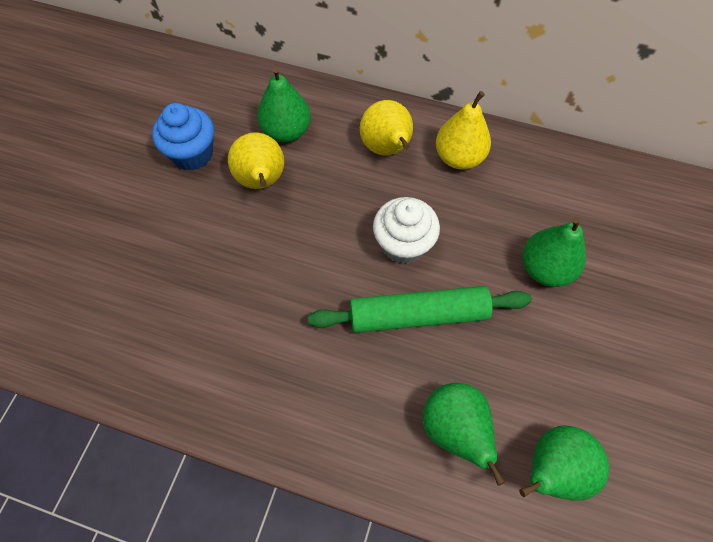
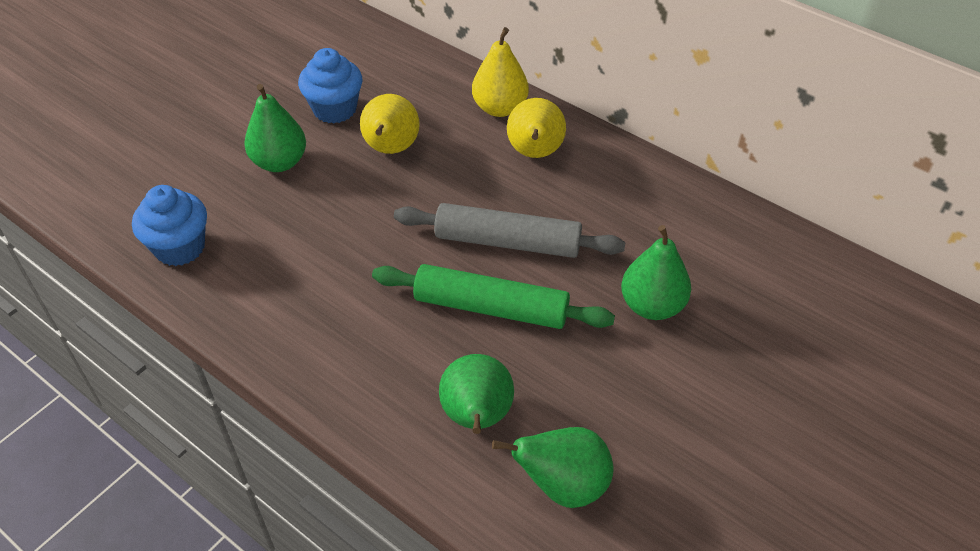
camera: 20 degrees right, 15 degrees down
green pear [257,67,311,142] -> green pear moved to [244,84,306,172]
white cupcake [373,197,440,264] -> grey rolling pin [394,203,626,258]
yellow pear [436,91,491,170] -> yellow pear moved to [472,27,529,117]
none -> blue cupcake [132,185,207,266]

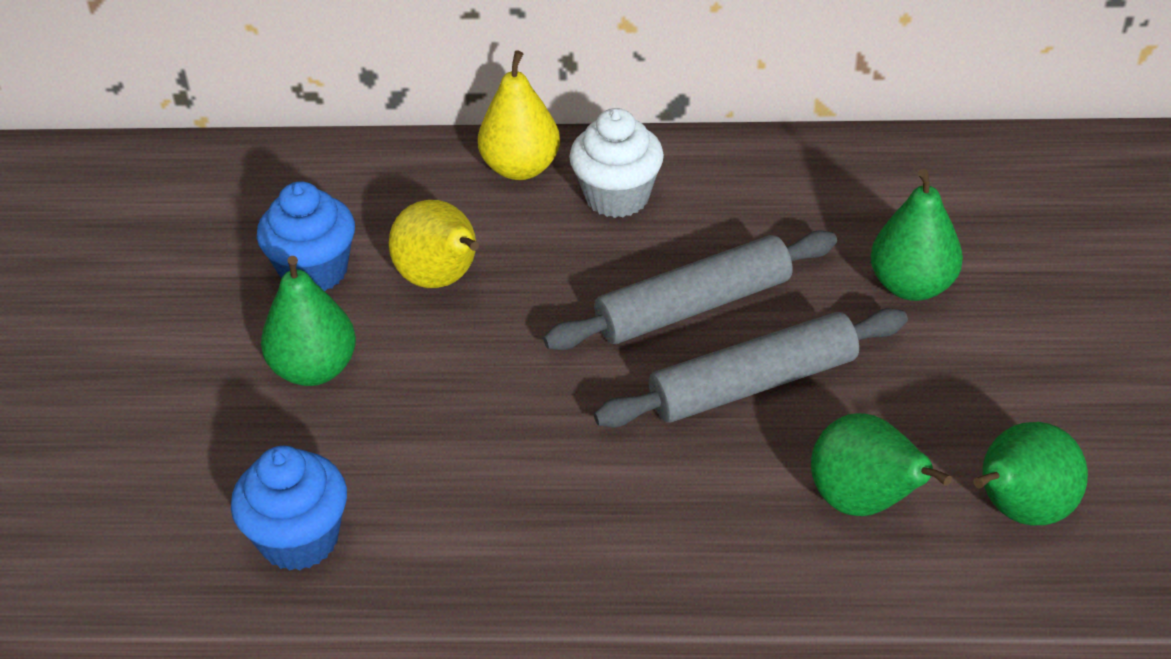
camera: 35 degrees left, 5 degrees down
green rolling pin [372,264,615,329] -> grey rolling pin [594,308,908,428]
yellow pear [507,98,566,158] -> white cupcake [569,108,664,218]

